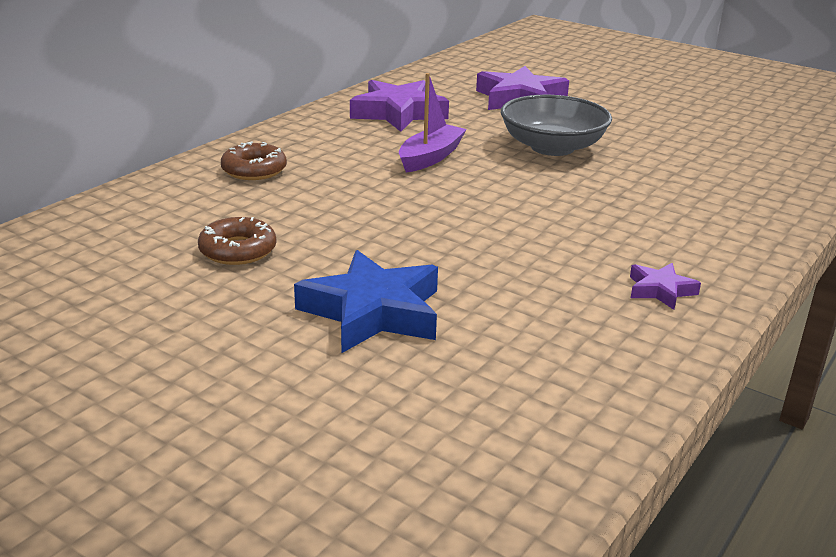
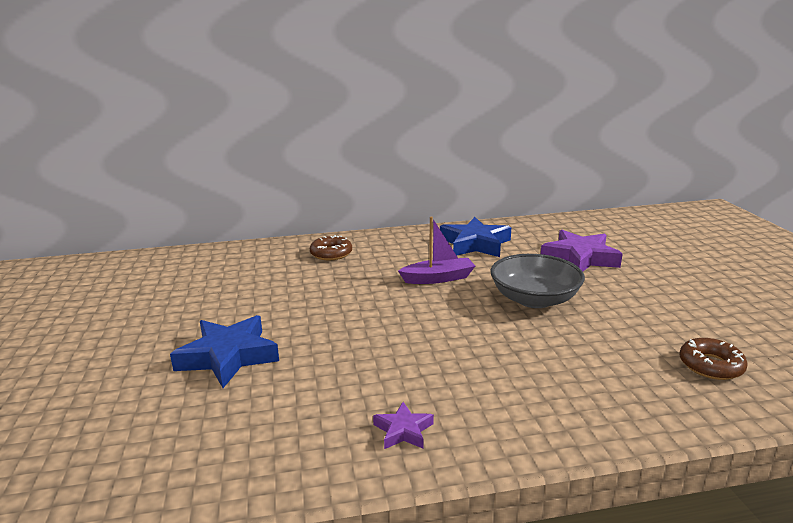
camera: 45 degrees right, 5 degrees down
brown donut [198,217,276,265] -> brown donut moved to [679,338,748,380]
purple star [350,80,449,132] -> blue star [440,217,511,257]

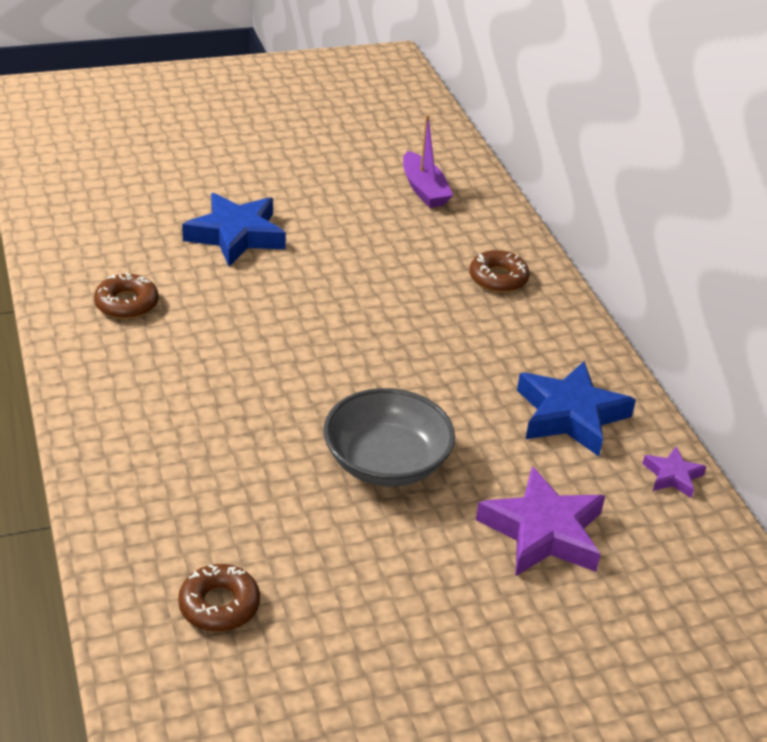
camera: 80 degrees right, 15 degrees up
purple star [373,402,434,449] -> purple star moved to [642,447,707,498]
purple boat [398,217,475,284] -> purple boat moved to [403,114,453,208]
none -> brown donut [94,273,159,319]

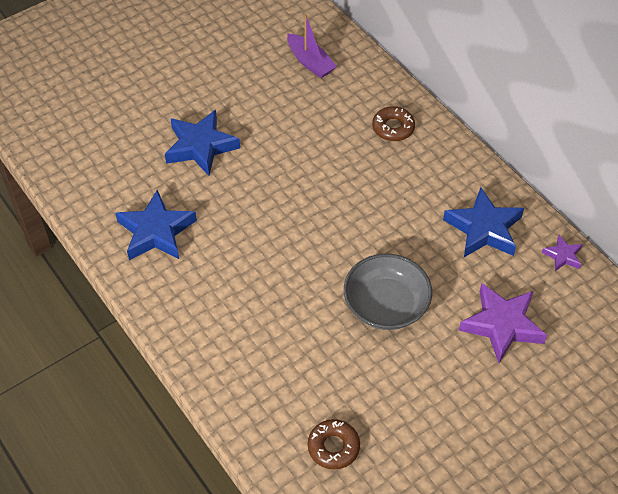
camera: 15 degrees left, 15 degrees up
brown donut [94,273,159,319] -> blue star [115,190,197,260]

